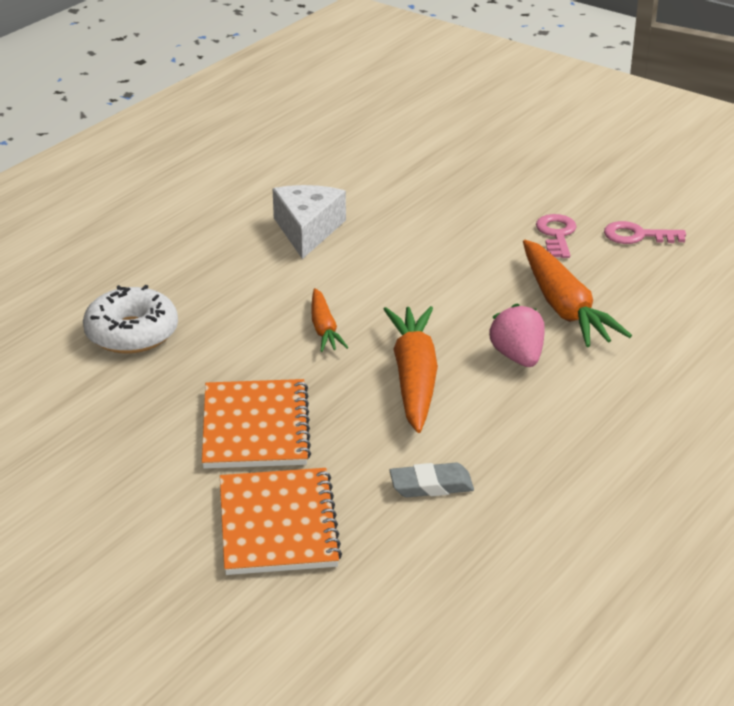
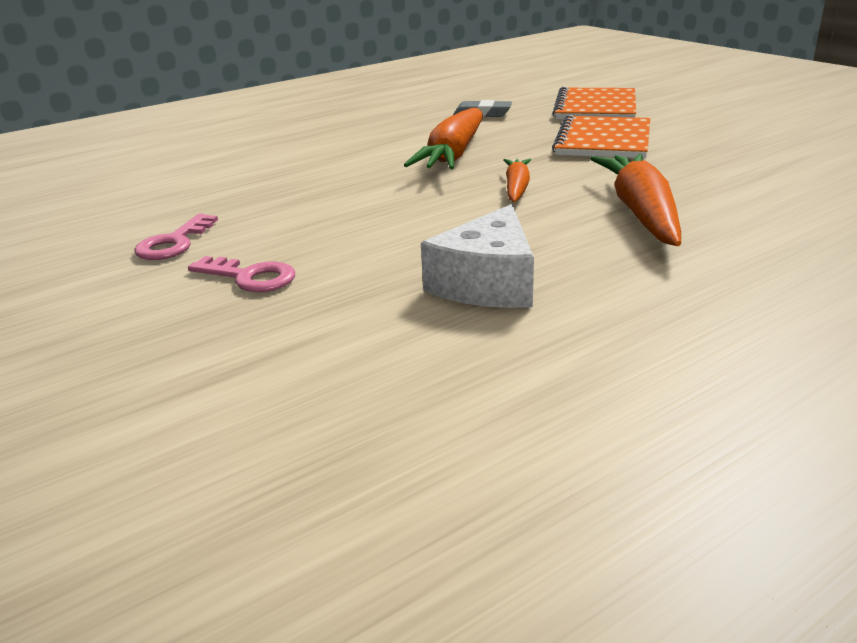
camera: 160 degrees left, 5 degrees down
white donut [83,285,178,353] -> none
pink strawberry [489,304,545,367] -> none
orange carrot [523,240,632,347] -> orange carrot moved to [590,154,681,246]
pink key [604,221,686,244] -> pink key moved to [188,256,295,292]

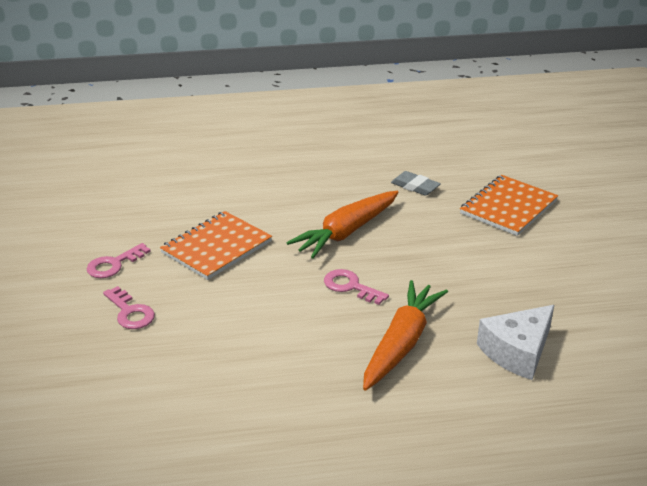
camera: 25 degrees right, 5 degrees up
white cheese [421,204,534,308] -> white cheese moved to [477,305,554,380]
orange carrot [503,159,531,202] -> pink key [324,269,389,305]
orange notebook [552,115,650,158] -> orange notebook moved to [160,211,272,280]

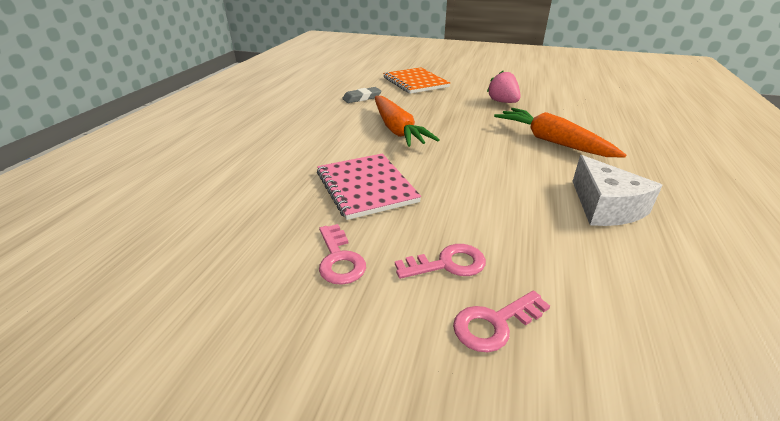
camera: 65 degrees left, 0 degrees up
orange notebook [160,211,272,280] -> pink notebook [317,153,421,220]
pink key [324,269,389,305] -> pink key moved to [453,290,550,352]
white cheese [477,305,554,380] -> white cheese moved to [572,155,663,226]
none -> pink strawberry [487,71,521,103]

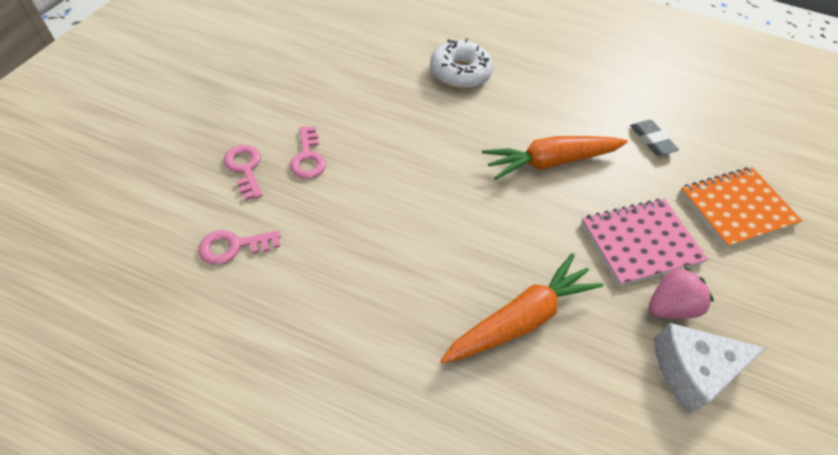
camera: 90 degrees right, 20 degrees up
pink notebook [317,153,421,220] -> pink notebook moved to [581,198,708,286]
pink key [319,224,366,285] -> pink key moved to [198,230,281,265]
white cheese [572,155,663,226] -> white cheese moved to [654,323,765,414]
none -> white donut [430,38,493,89]

